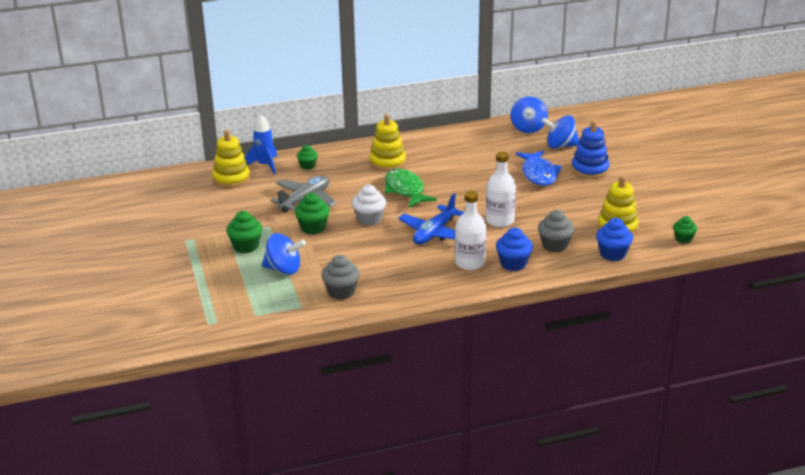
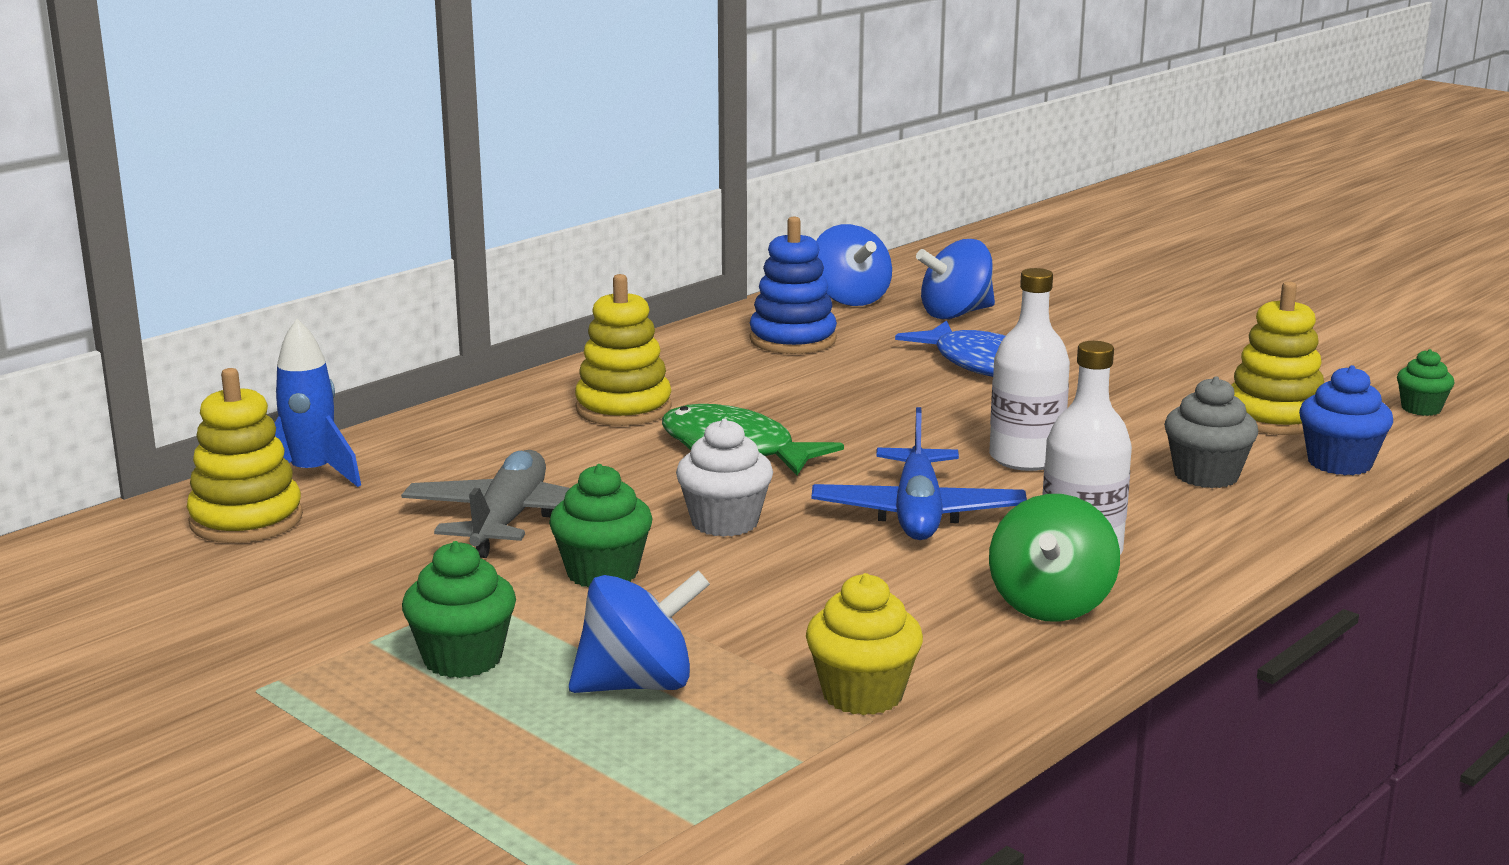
camera: 30 degrees left, 10 degrees down
green cupcake [297,145,318,170] -> none
grey cupcake [322,255,360,300] -> yellow cupcake [806,573,923,715]
blue cupcake [496,228,533,271] -> none
blue stacking toy [572,121,609,179] -> blue stacking toy moved to [750,216,837,354]
none -> green spinning top [989,494,1120,622]

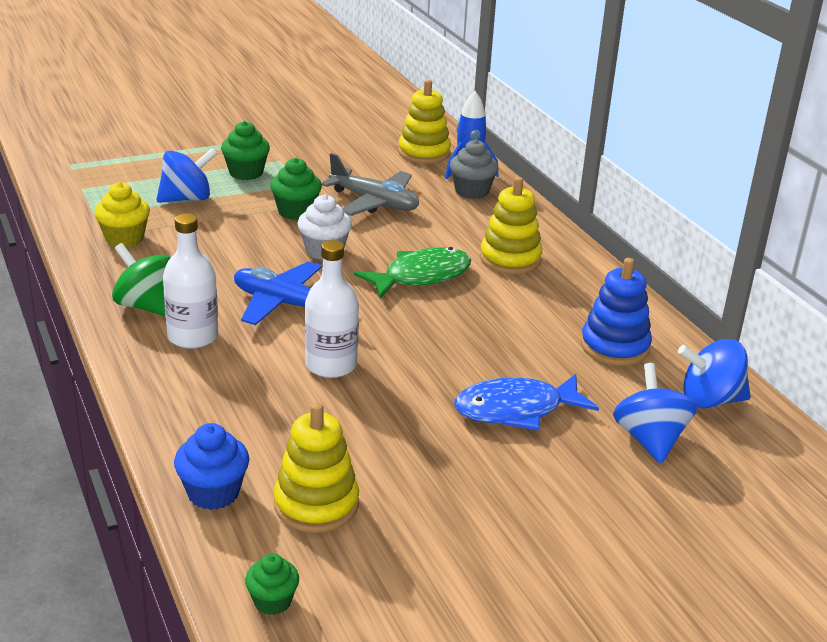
camera: 110 degrees right, 10 degrees up
blue spinning top [569,570,710,693] -> blue spinning top turned 120 degrees counterclockwise [156,148,217,203]
grey cupcake [1164,376,1258,488] -> grey cupcake moved to [450,139,499,199]

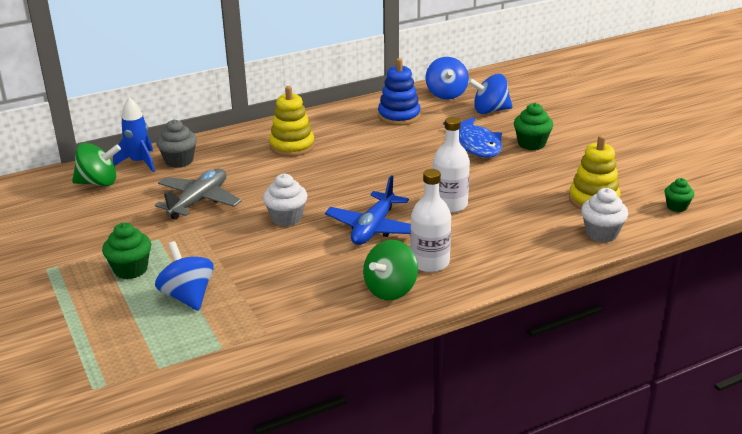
camera: 90 degrees left, 0 degrees up
yellow cupcake [94,182,150,247] -> none
blue cupcake [174,423,249,510] -> white cupcake [581,188,628,242]
green cupcake [270,158,322,220] -> green cupcake moved to [514,103,553,150]
green fish [354,247,471,298] -> none
yellow stacking toy [398,80,451,164] -> green spinning top [72,143,121,186]

